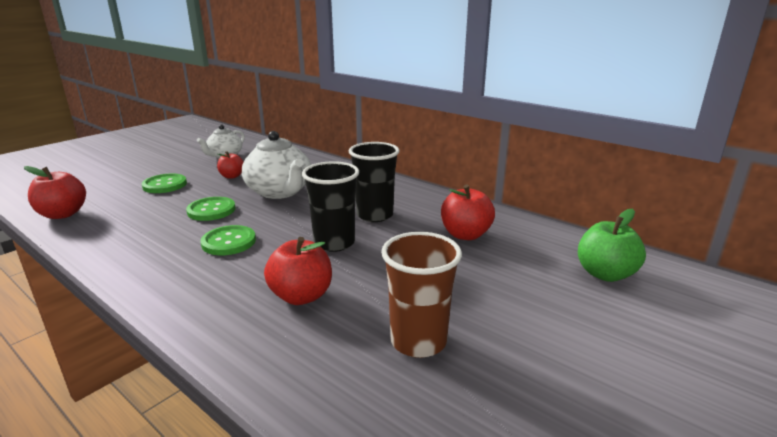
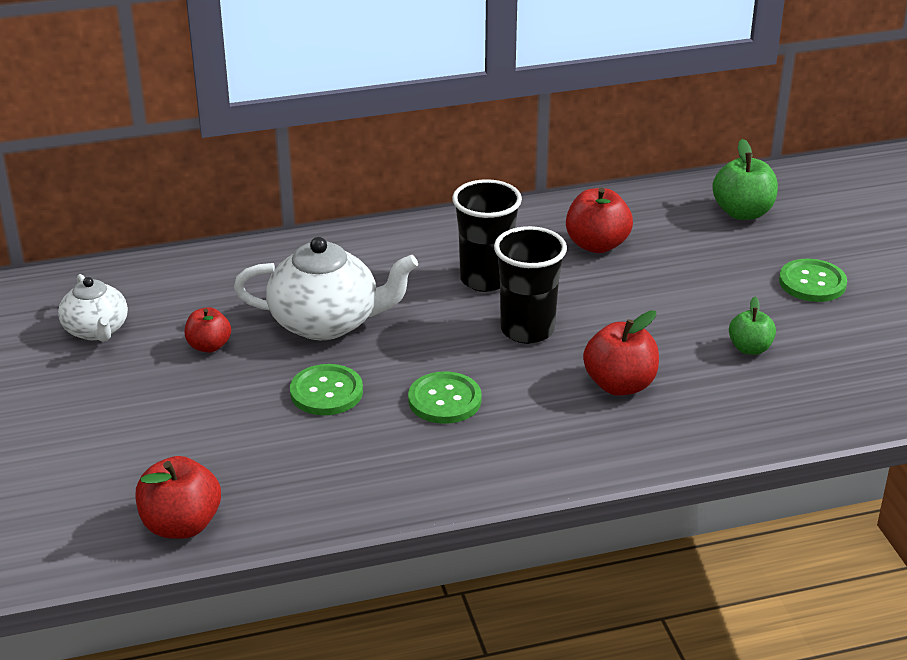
camera: 55 degrees left, 10 degrees up
green button [142,173,187,193] -> green button moved to [779,259,847,302]
brown cup [381,232,462,358] -> green apple [729,297,776,355]

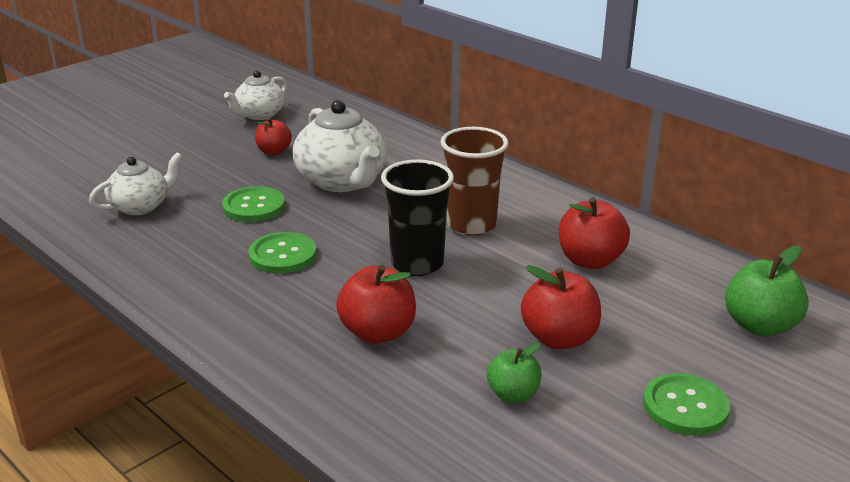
camera: 60 degrees right, 5 degrees down
red apple [135,456,221,539] -> red apple moved to [521,265,601,349]
black cup [452,179,522,292] -> brown cup [441,127,508,236]
none -> white teapot [89,152,183,215]

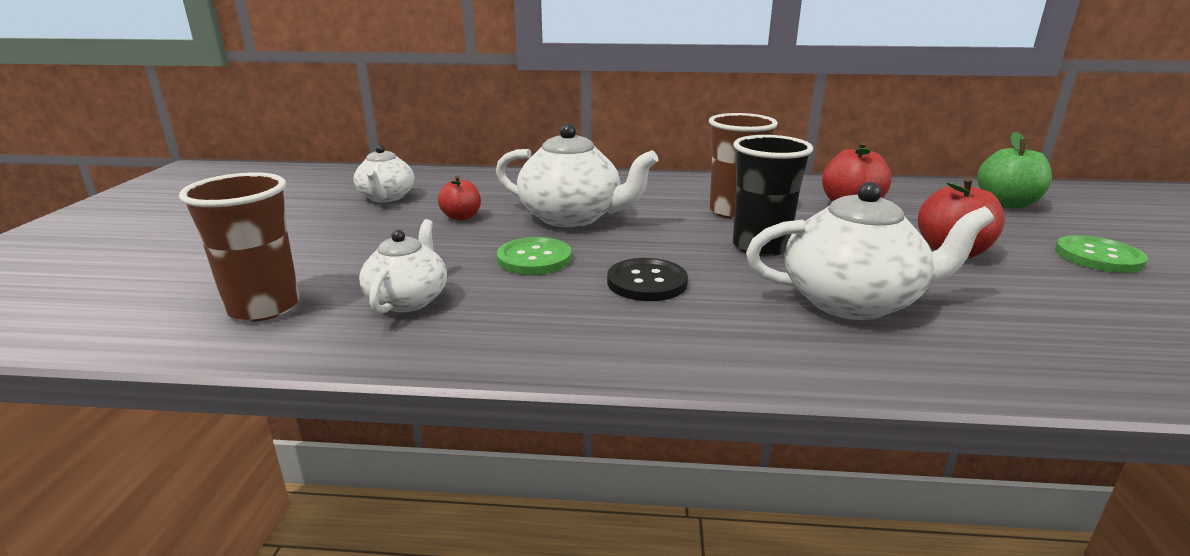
camera: 40 degrees left, 5 degrees down
green button [249,232,317,274] -> black button [607,258,688,301]
red apple [336,265,416,344] -> white teapot [746,182,995,320]
green apple [487,343,541,403] -> none
none -> brown cup [179,172,300,322]

